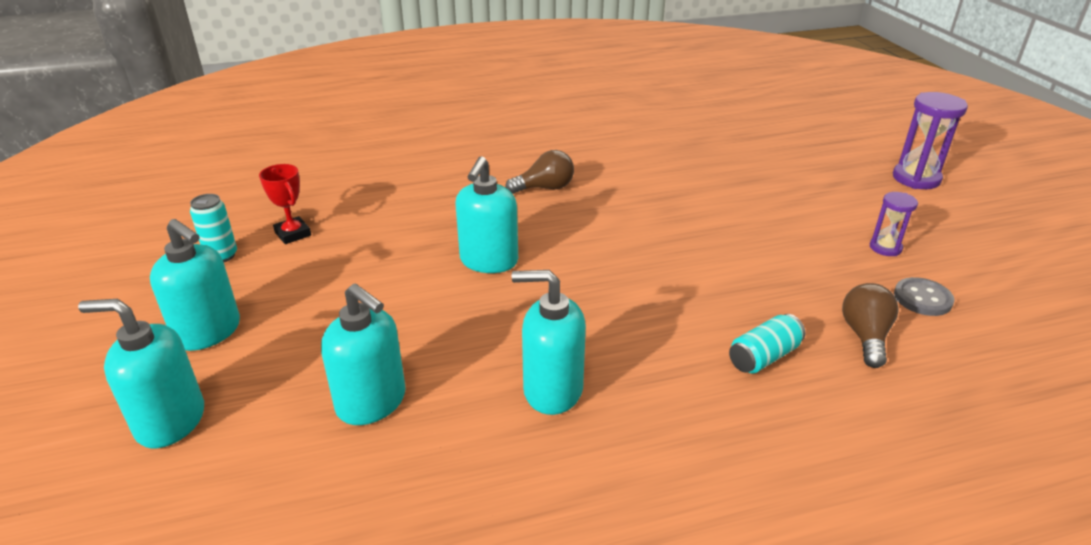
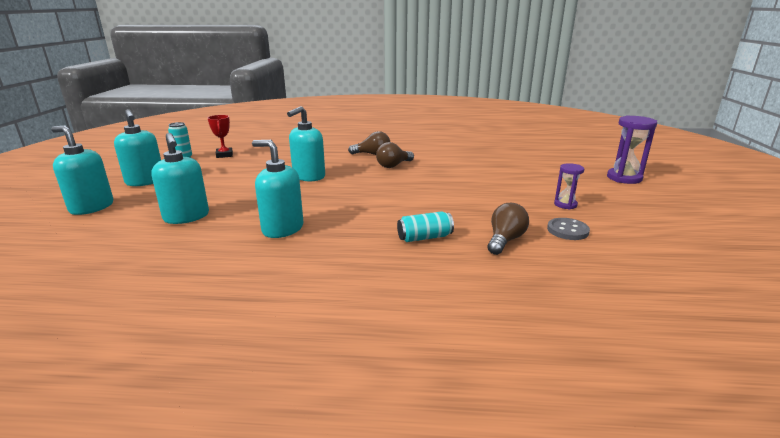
camera: 20 degrees right, 10 degrees down
none -> brown light bulb [376,142,414,168]

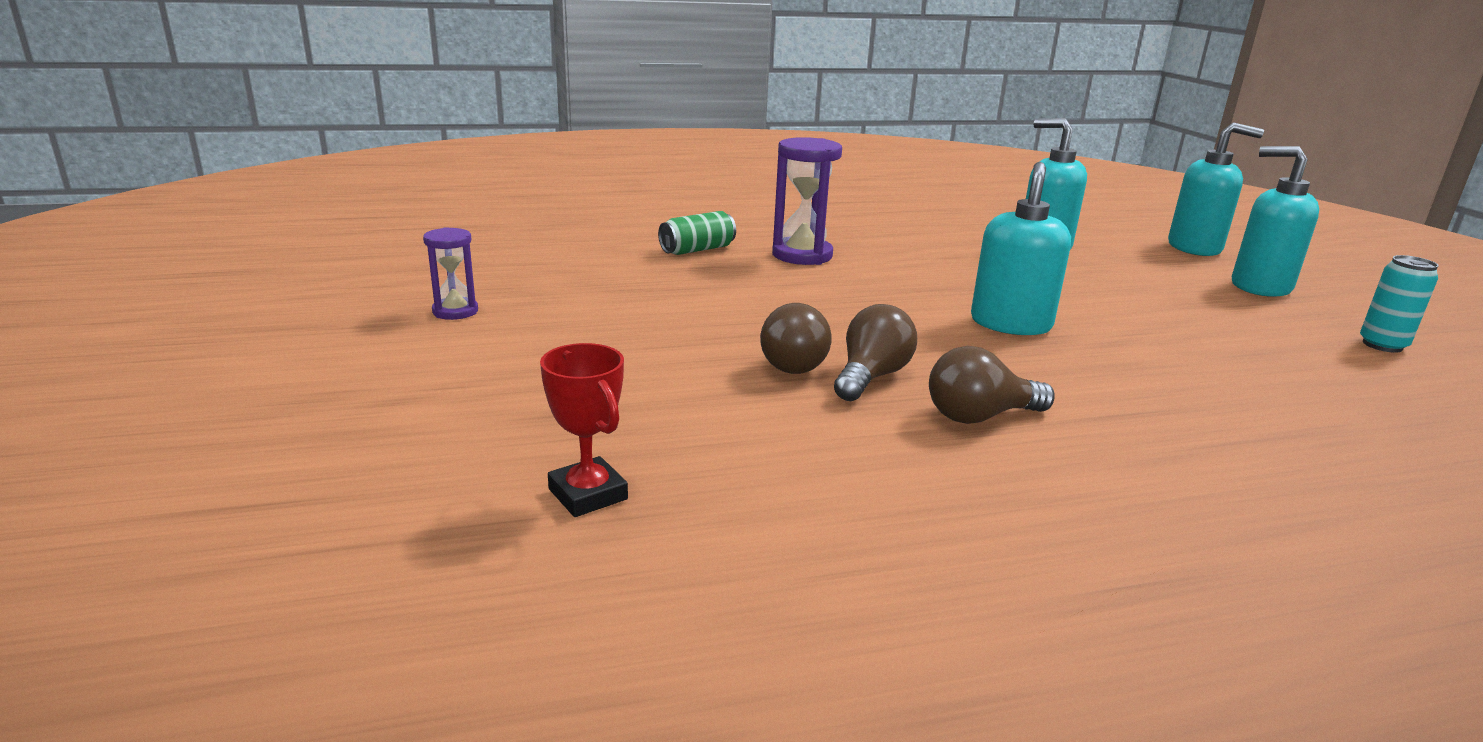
camera: 160 degrees right, 0 degrees up
red trophy [208,115,233,158] -> red trophy moved to [540,343,628,517]
turquoise soap dispenser [252,140,303,238] -> none
turquoise can [397,211,454,242] -> green can [658,211,736,255]
brown light bulb [488,203,529,255] -> brown light bulb moved to [760,303,831,374]
grey button [547,218,590,240] -> none
purple hourglass [607,115,657,184] -> purple hourglass moved to [772,137,842,265]

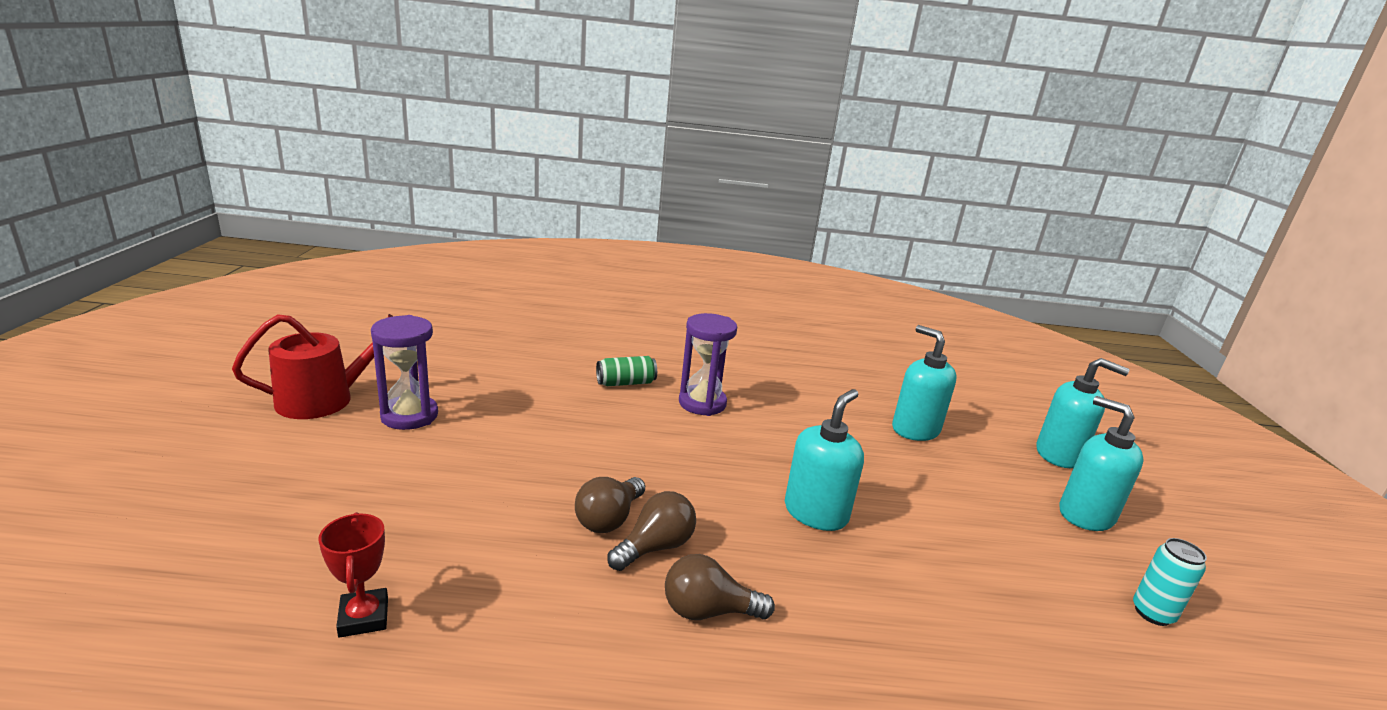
camera: 15 degrees right, 0 degrees up
purple hourglass [423,227,478,320] -> purple hourglass [371,315,438,430], size x1.69
none -> red watering can [232,314,393,419]

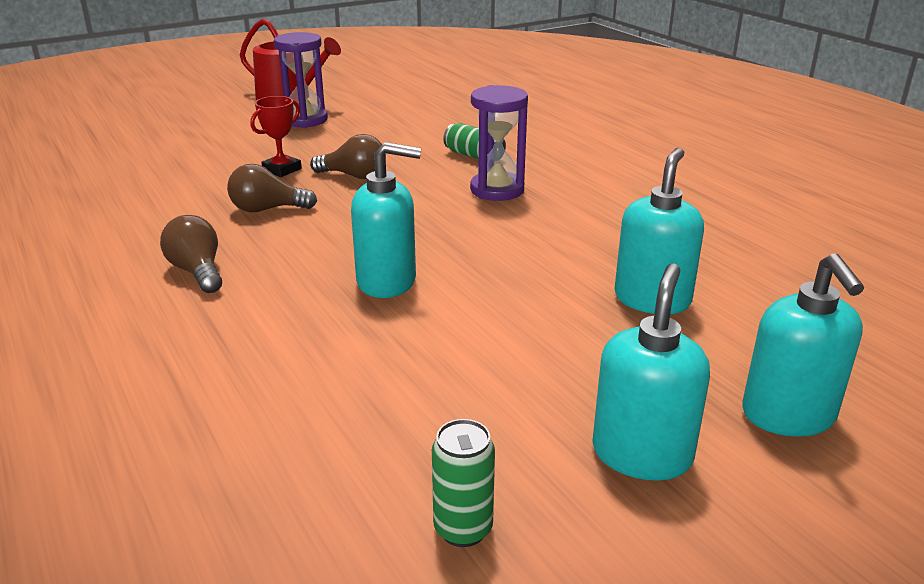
camera: 60 degrees right, 5 degrees up
red trophy [319,512,388,638] -> red trophy moved to [250,96,302,177]
brown light bulb [607,491,696,571] -> brown light bulb moved to [310,134,386,179]
turquoise can [1133,538,1207,626] -> green can [432,419,495,547]

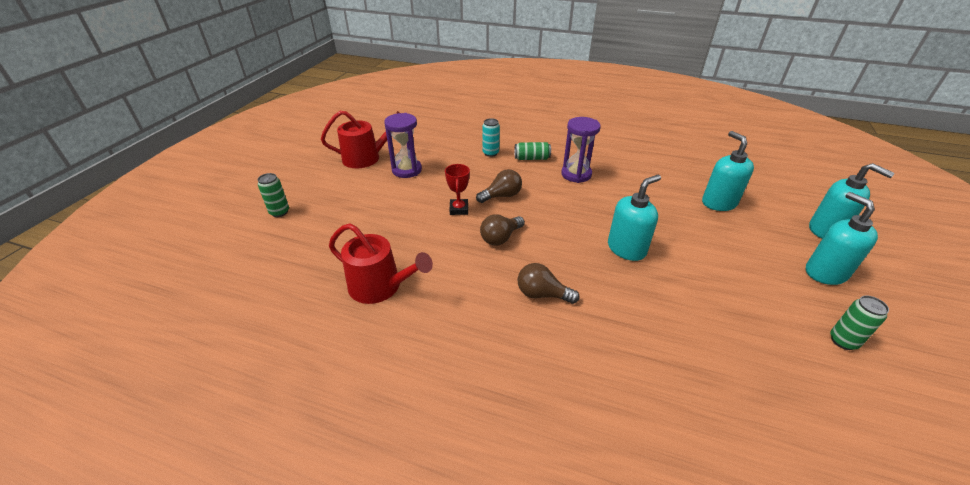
camera: 40 degrees left, 10 degrees up
none -> green can [258,173,289,217]
none -> red watering can [329,223,433,304]
none -> turquoise can [482,118,500,157]

